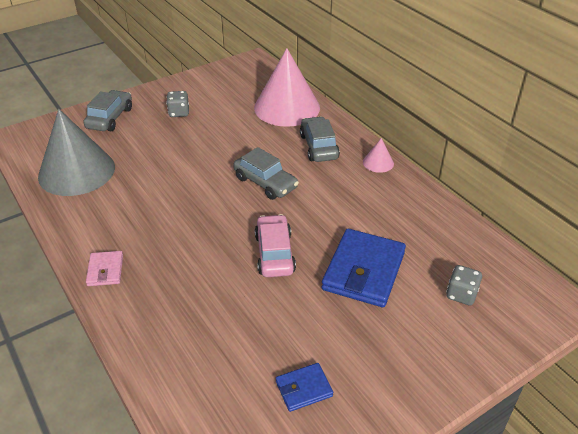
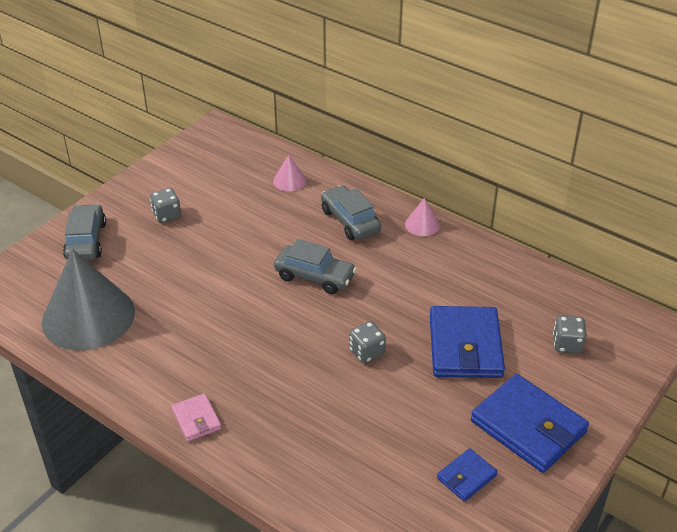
camera: 20 degrees left, 0 degrees up
pink cone [254,48,320,127] -> pink cone [273,155,306,191], size x0.42
pink car [255,214,296,277] -> grey dice [349,321,386,363]
none -> blue wallet [471,374,589,473]

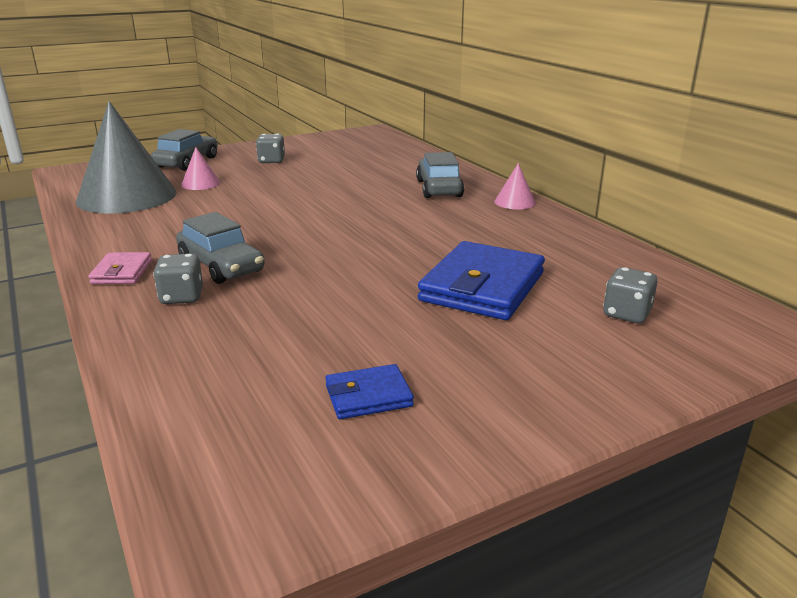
camera: 25 degrees right, 15 degrees down
pink cone [273,155,306,191] -> pink cone moved to [181,147,220,190]
grey car [274,239,357,294] -> grey car moved to [176,212,265,284]
grey dice [349,321,386,363] -> grey dice moved to [153,254,203,304]
blue wallet [471,374,589,473] -> none

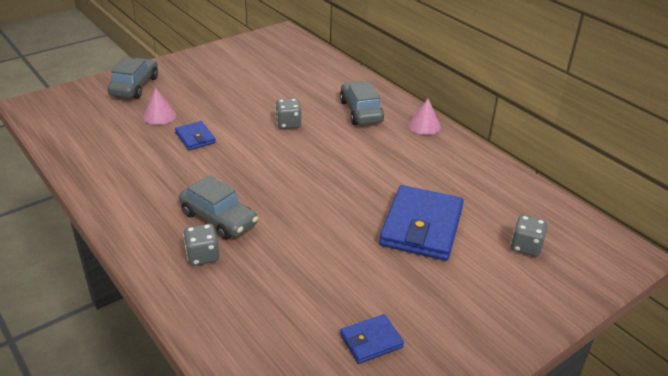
camera: 10 degrees left, 10 degrees up
grey cone [76,101,177,214] -> none
pink wallet [88,252,152,284] -> none
grey dice [256,134,285,164] -> grey dice moved to [275,98,301,129]
none -> blue wallet [175,121,216,150]

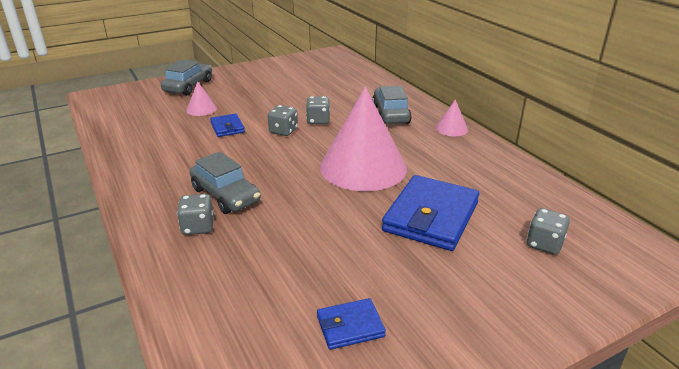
camera: 10 degrees right, 5 degrees down
none -> grey dice [268,105,298,136]
none -> pink cone [320,87,407,191]

